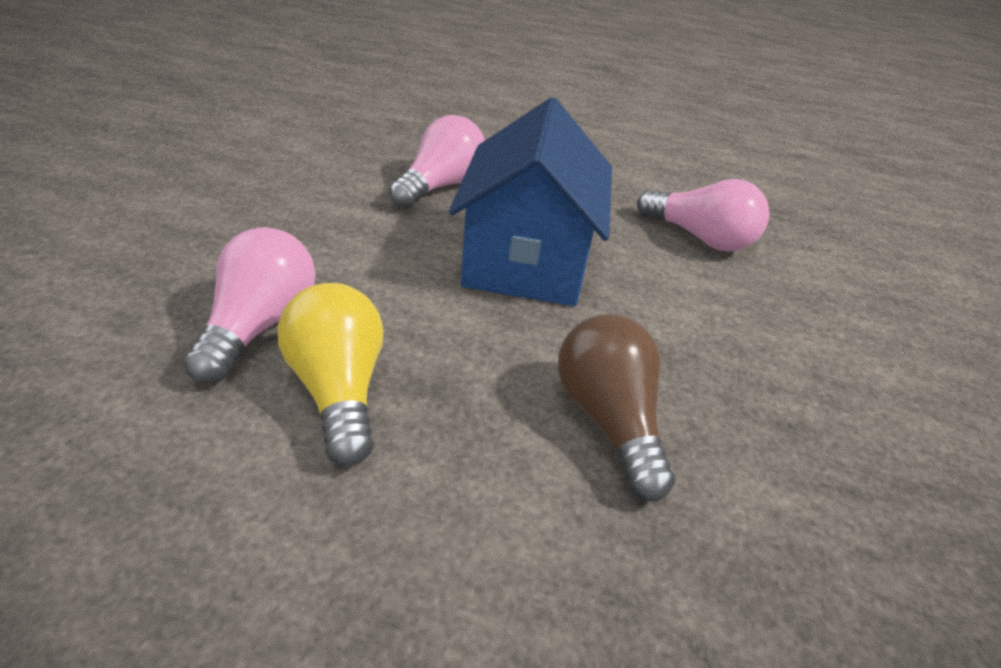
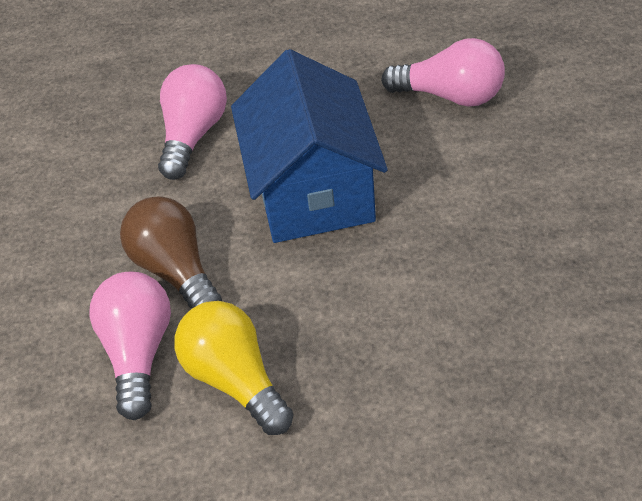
camera: 10 degrees left, 10 degrees up
brown light bulb [558,314,675,501] -> brown light bulb moved to [120,196,222,309]

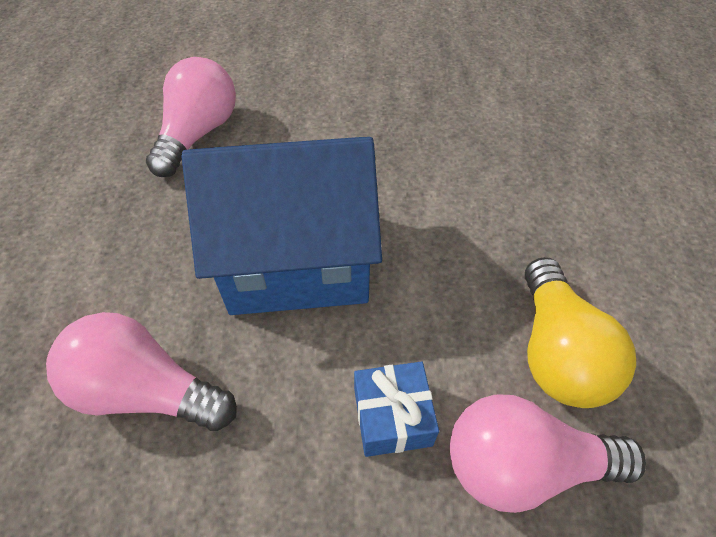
camera: 90 degrees left, 5 degrees up
brown light bulb [120,196,222,309] -> blue gift [354,361,439,457]
yellow light bulb [174,301,294,435] -> yellow light bulb turned 60 degrees counterclockwise [525,257,636,408]

